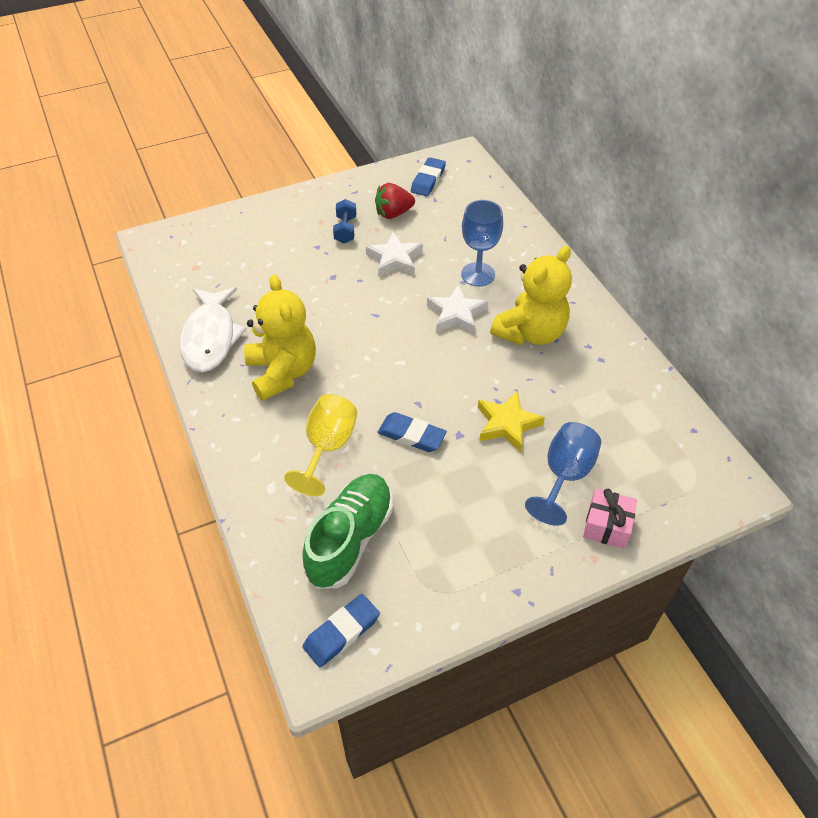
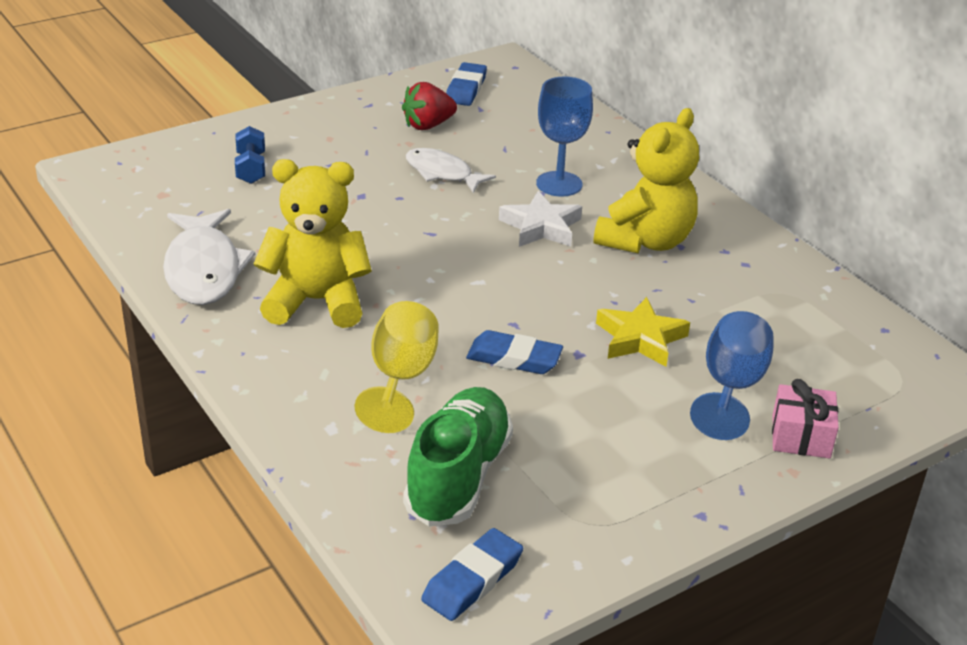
camera: 10 degrees left, 15 degrees down
yellow teddy bear [244,275,316,401] -> yellow teddy bear turned 60 degrees counterclockwise [254,159,372,328]
blue dumbbell [333,199,356,244] -> blue dumbbell moved to [235,126,265,184]
white star [366,232,423,277] -> white fish [406,148,496,193]

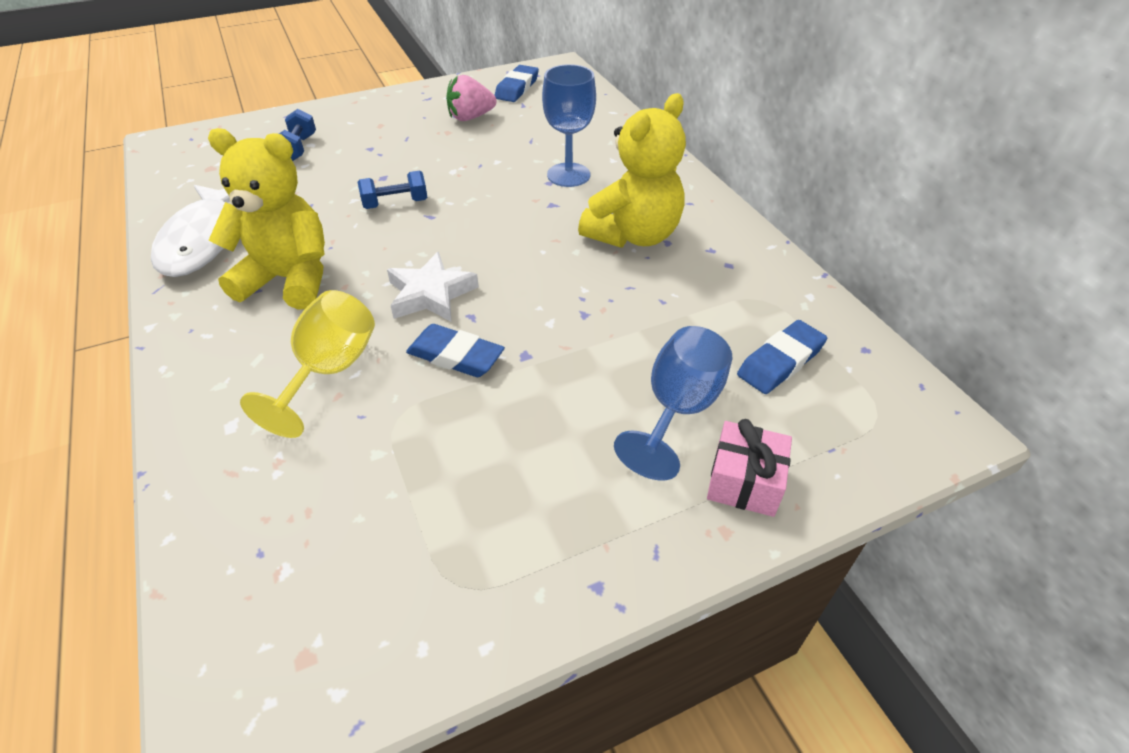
camera: 10 degrees right, 10 degrees up
red strawberry [402,82,457,130] -> pink strawberry [446,75,497,121]
green shoe [403,387,513,527] -> none
white fish [406,148,496,193] -> none
blue eraser [421,528,523,621] -> blue eraser moved to [737,320,827,394]
white star [499,191,582,247] -> white star moved to [387,252,479,322]
yellow star [596,297,690,367] -> none
none -> blue dumbbell [358,171,427,209]

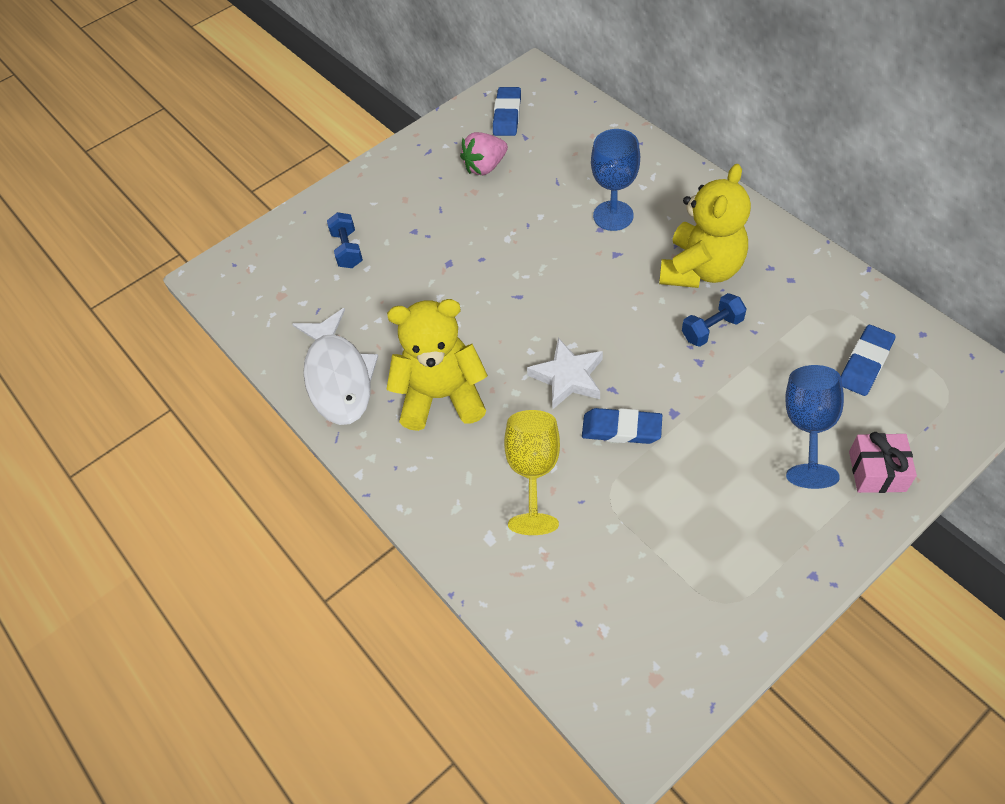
camera: 10 degrees left, 10 degrees up
blue dumbbell [358,171,427,209] -> blue dumbbell moved to [682,293,747,347]

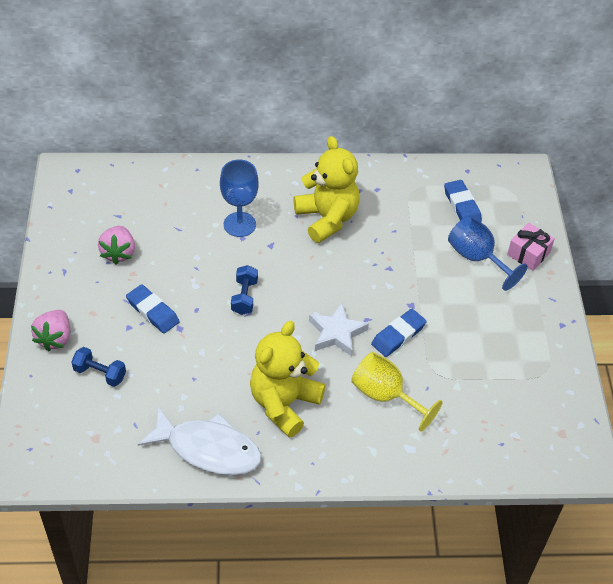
camera: 60 degrees left, 5 degrees down
blue eraser [493,87,521,136] -> blue eraser moved to [126,284,180,334]
blue dumbbell [682,293,747,347] -> blue dumbbell moved to [231,265,258,315]
none -> pink strawberry [31,310,70,351]

